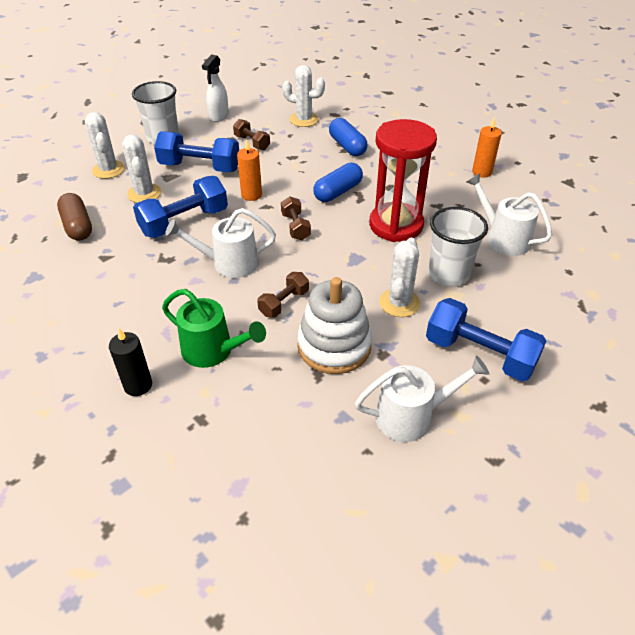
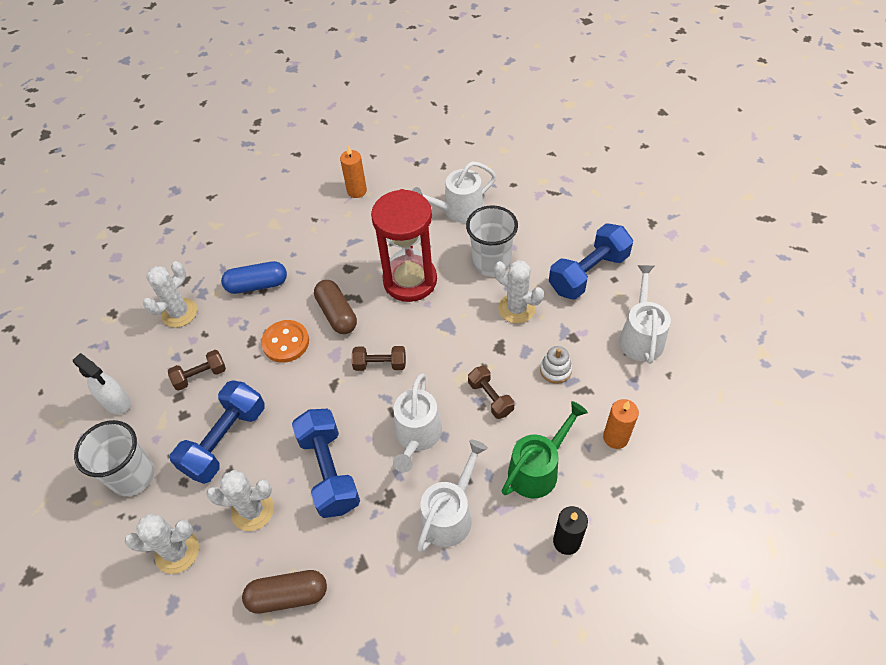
camera: 70 degrees left, 10 degrees up
orange candle [237,139,262,201] -> orange candle moved to [603,399,639,449]
white stacking toy [297,277,372,374] -> white stacking toy [540,346,572,384], size x0.47
blue capsule [313,163,363,202] -> brown capsule [314,280,357,334]
none -> orange button [261,320,309,363]
none -> white watering can [417,440,488,552]

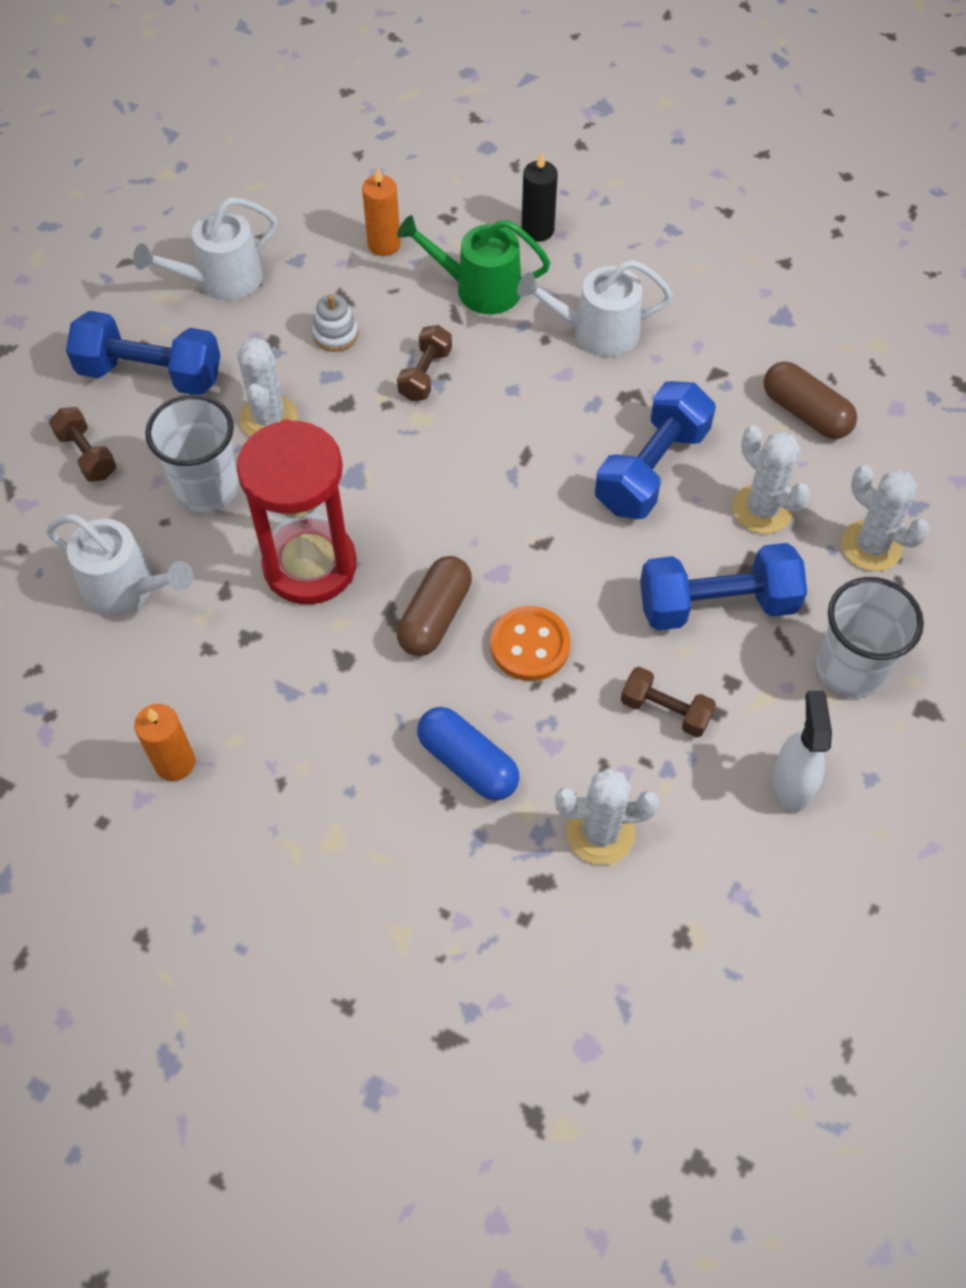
camera: 130 degrees left, 5 degrees up
brown dumbbell [352,346,406,371] -> brown dumbbell moved to [49,407,116,482]
white watering can [393,373,442,473] -> none

